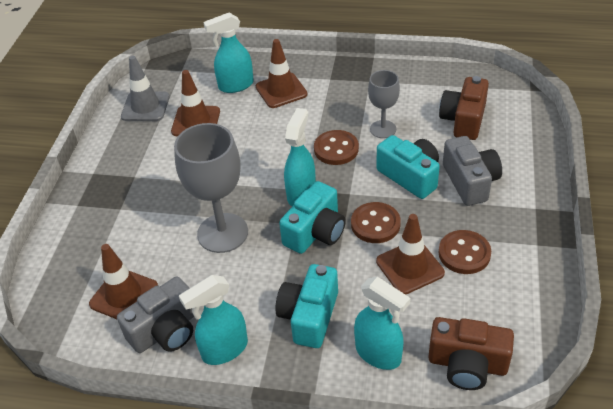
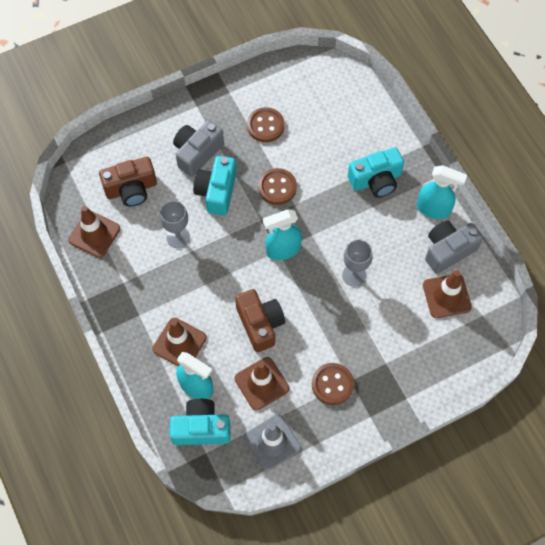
camera: 130 degrees left, 20 degrees up
grey camera [117,276,194,353] -> grey camera turned 45 degrees counterclockwise [425,220,483,274]
grey goblet [174,123,248,253] -> grey goblet [342,240,373,287], size x0.58
turquoise camera [279,181,346,254] -> turquoise camera moved to [170,399,230,445]
brown button [314,130,359,165] -> brown button moved to [312,363,354,405]
turquoise spray bottle [354,277,411,370] -> none
brown traffic cone [376,214,445,295] -> brown traffic cone moved to [69,206,120,258]
brown camera [428,317,514,390] -> brown camera moved to [235,289,285,352]

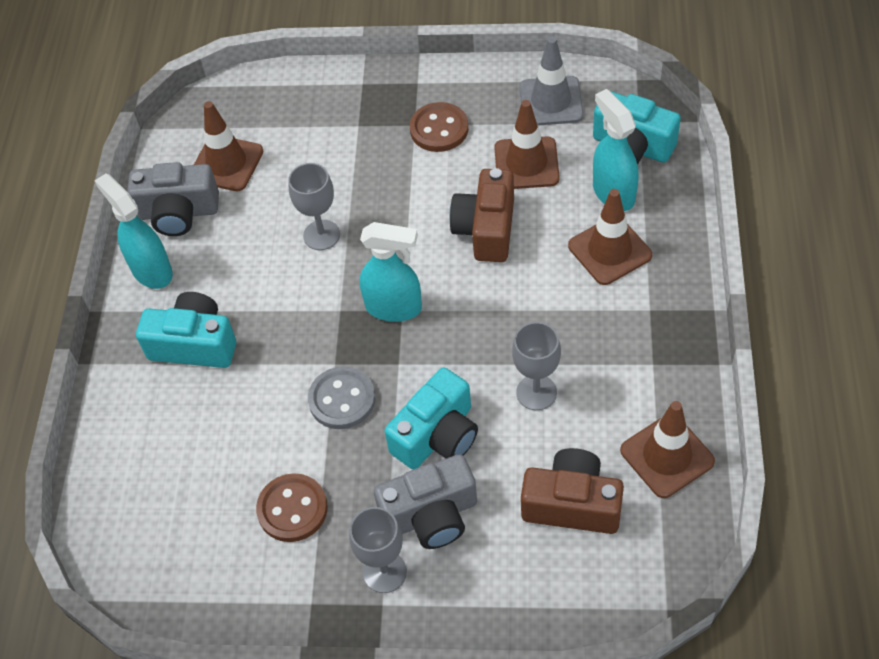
camera: 145 degrees left, 10 degrees down
brown button [258,168,297,205] -> grey button [308,366,375,429]
none -> grey goblet [349,507,407,593]

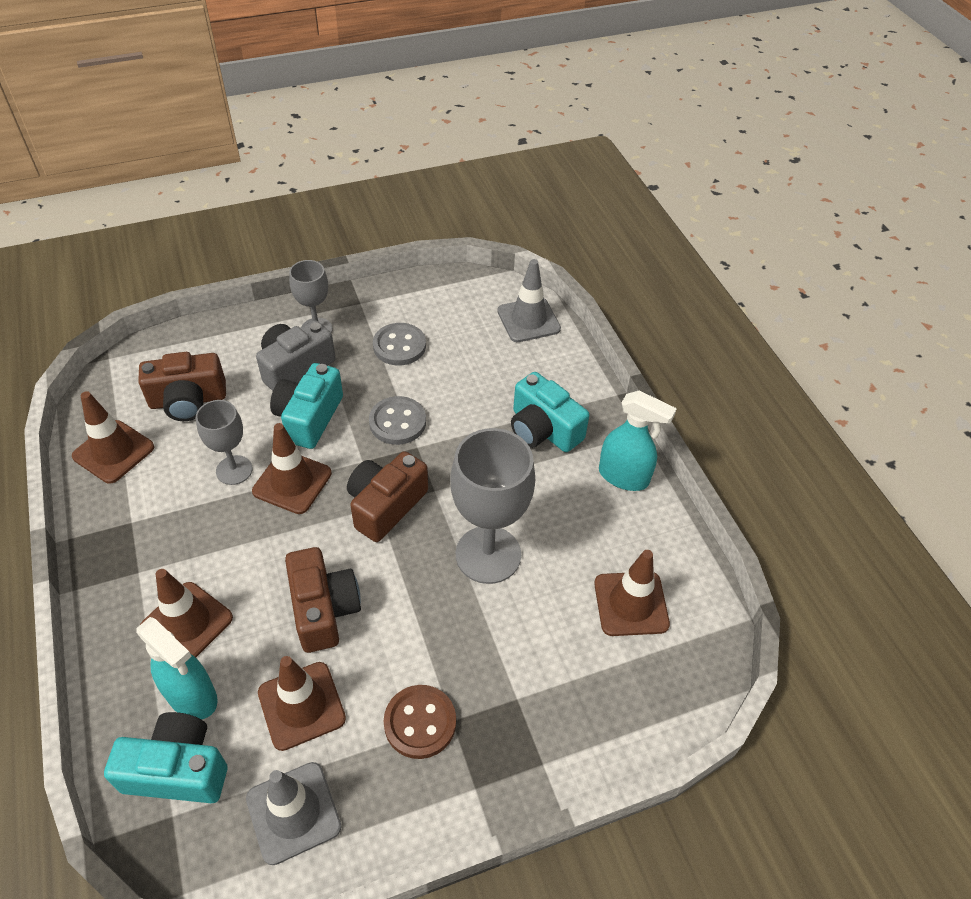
camera: 150 degrees right, 5 degrees down
grey camera [127,162,219,236] -> none
turquoise camera [136,292,236,368] -> turquoise camera turned 60 degrees clockwise [511,372,589,452]
brown button [256,473,328,542] -> grey button [373,323,426,366]
grey goblet [288,163,340,250] -> grey goblet [450,428,535,584], size x1.73
turquoise spray bottle [360,222,422,322] -> brown camera [347,451,428,542]
none -> brown traffic cone [252,423,332,514]
none -> grey traffic cone [497,259,561,342]

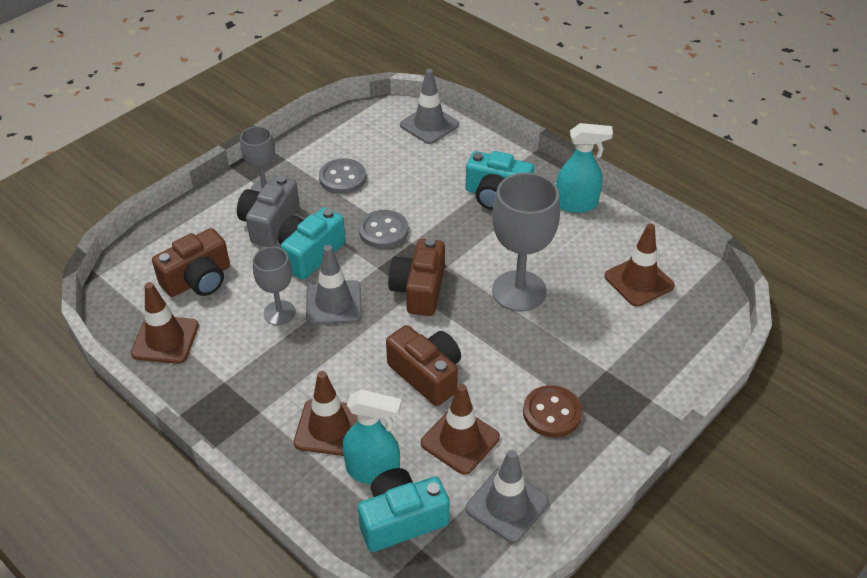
camera: 25 degrees left, 5 degrees down
brown traffic cone [252,423,332,514] -> grey traffic cone [306,245,362,325]
turquoise camera [270,363,343,449] -> turquoise camera turned 45 degrees clockwise [278,207,346,280]

